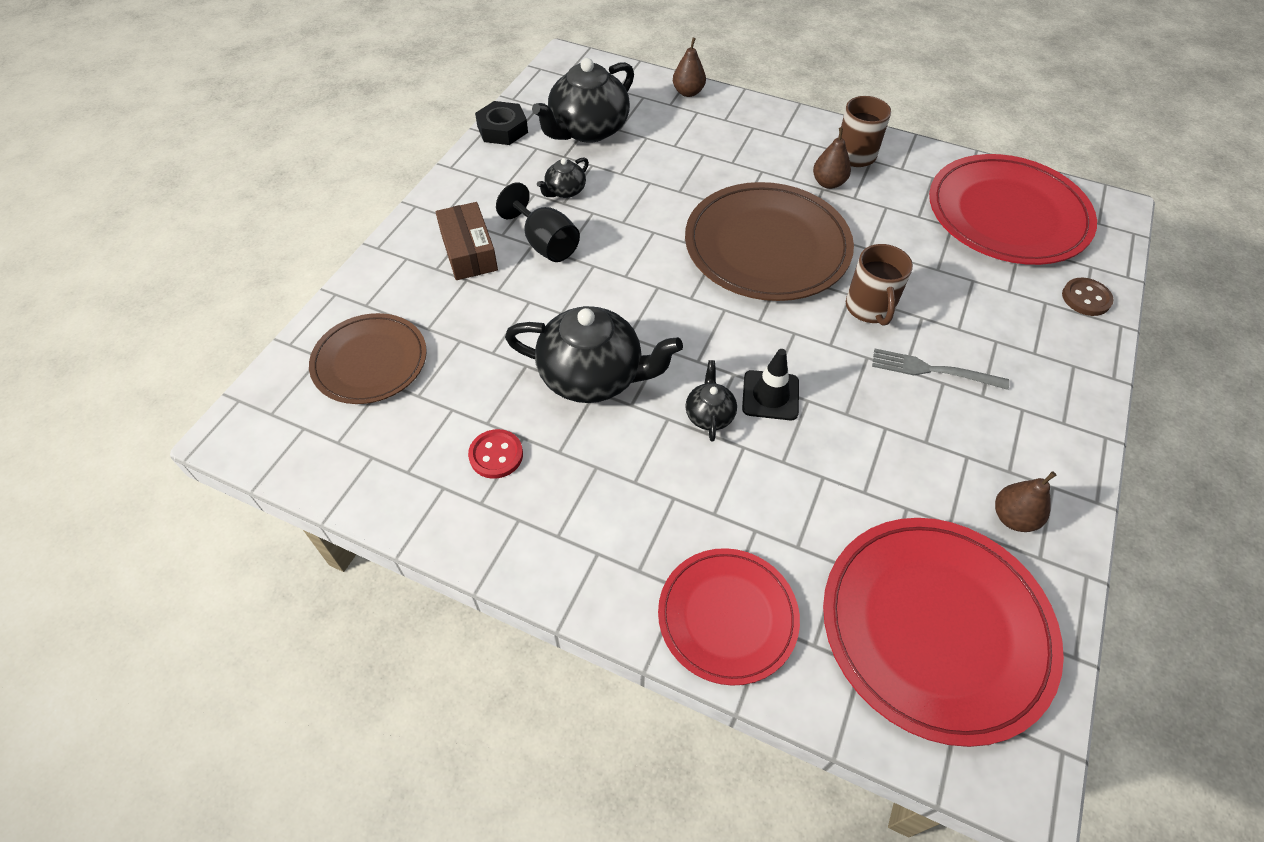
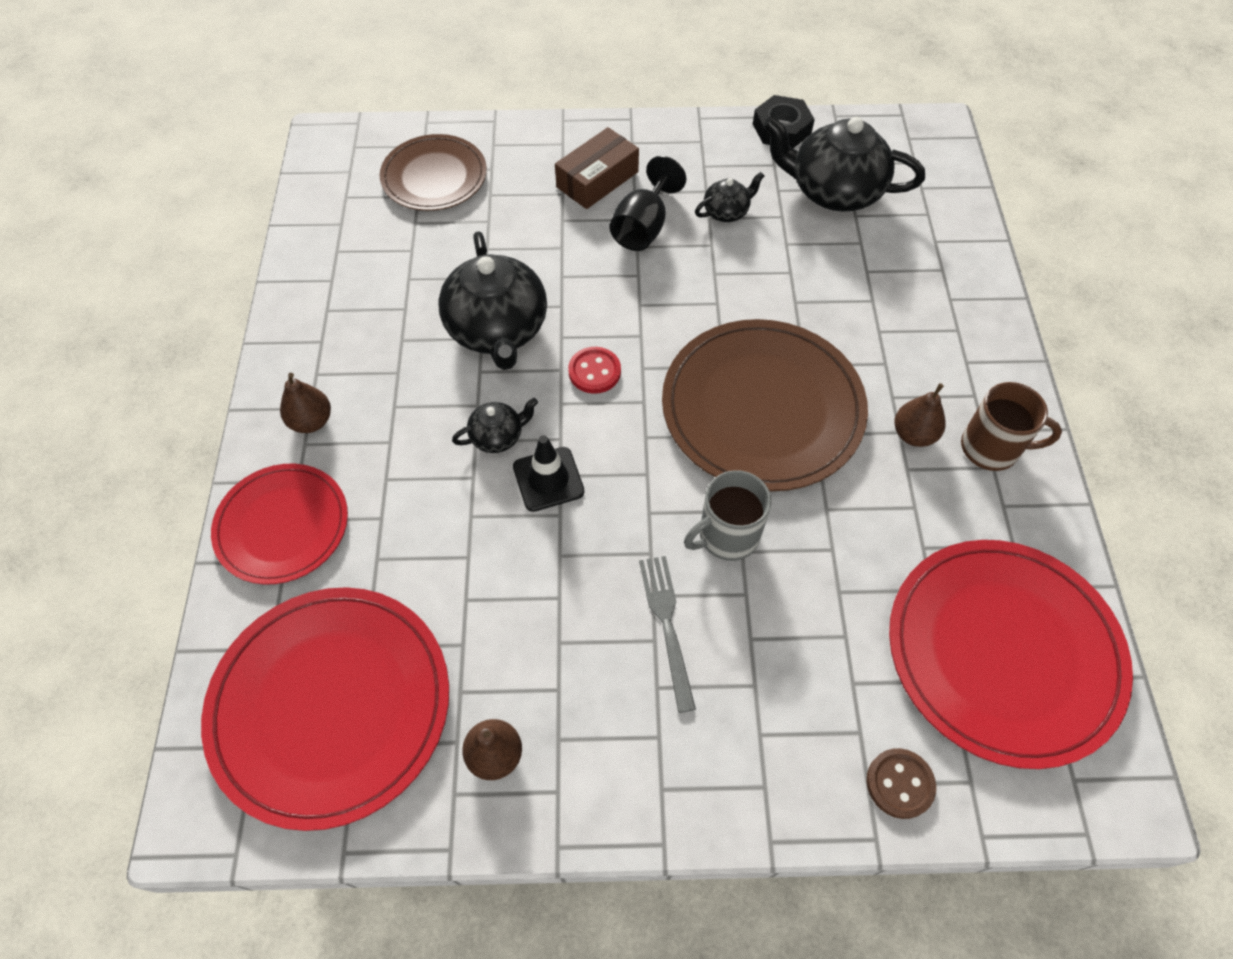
camera: 65 degrees right, 5 degrees up
red button [468,429,523,479] -> red button moved to [568,347,621,394]
black teapot [537,158,589,198] -> black teapot turned 135 degrees clockwise [695,172,764,222]
brown pear [673,37,706,97] -> brown pear moved to [280,373,331,433]
brown mug [846,244,913,326] -> grey mug [684,470,771,561]

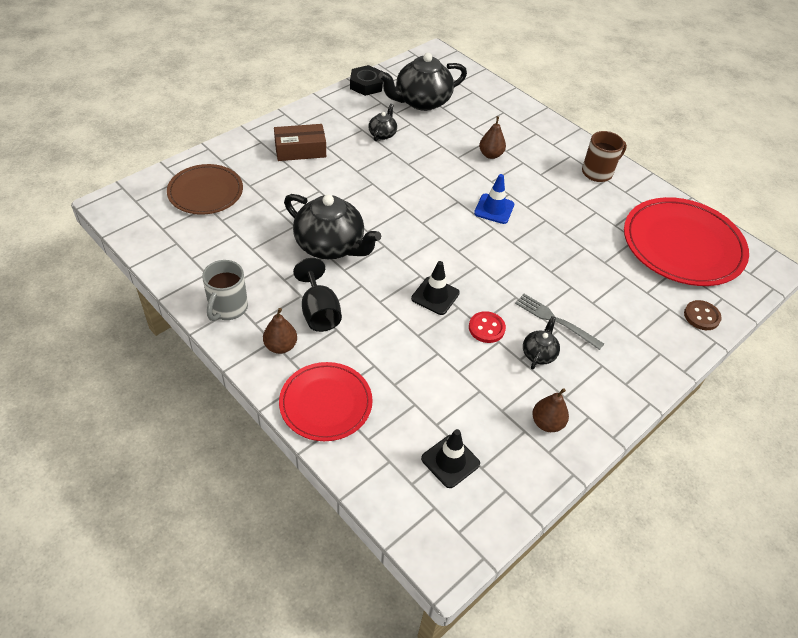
camera: 45 degrees left, 10 degrees down
red plate [201,587,449,831] -> black traffic cone [421,429,480,488]
black teapot [452,398,538,453] -> black teapot moved to [523,316,560,370]
brown box [555,127,639,209] -> brown box turned 75 degrees clockwise [274,124,326,161]
red button [568,347,621,394] -> red button moved to [469,311,506,343]
black goblet [610,156,686,251] -> black goblet moved to [293,258,342,332]
brown plate [662,319,868,491] -> blue traffic cone [474,174,514,224]
grey mug [684,470,771,561] -> grey mug moved to [202,260,248,321]
brown pear [895,383,946,447] -> brown pear moved to [479,116,506,159]

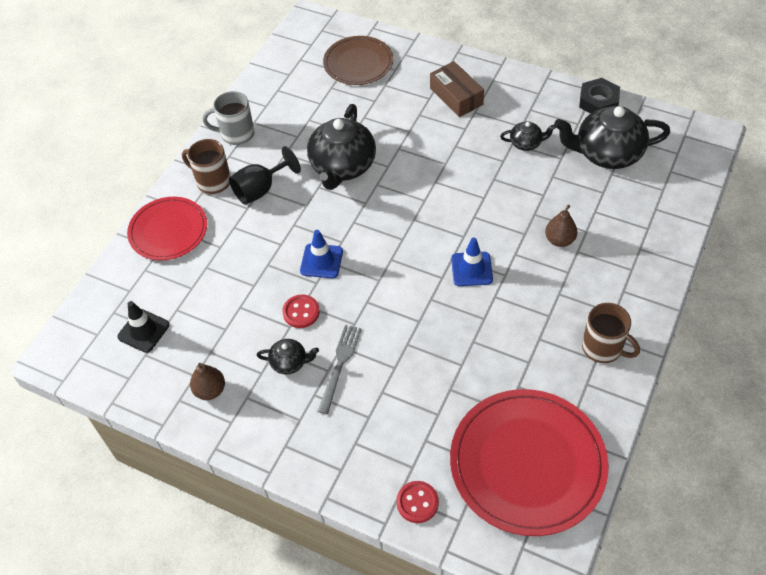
camera: 75 degrees right, 5 degrees up
brown pear [263,308,297,354] -> brown mug [182,139,231,194]
black teapot [379,53,467,111] -> black teapot turned 45 degrees counterclockwise [554,106,670,169]
black traffic cone [411,261,460,315] -> blue traffic cone [300,230,343,278]
brown button [684,300,722,330] -> red button [396,481,439,523]

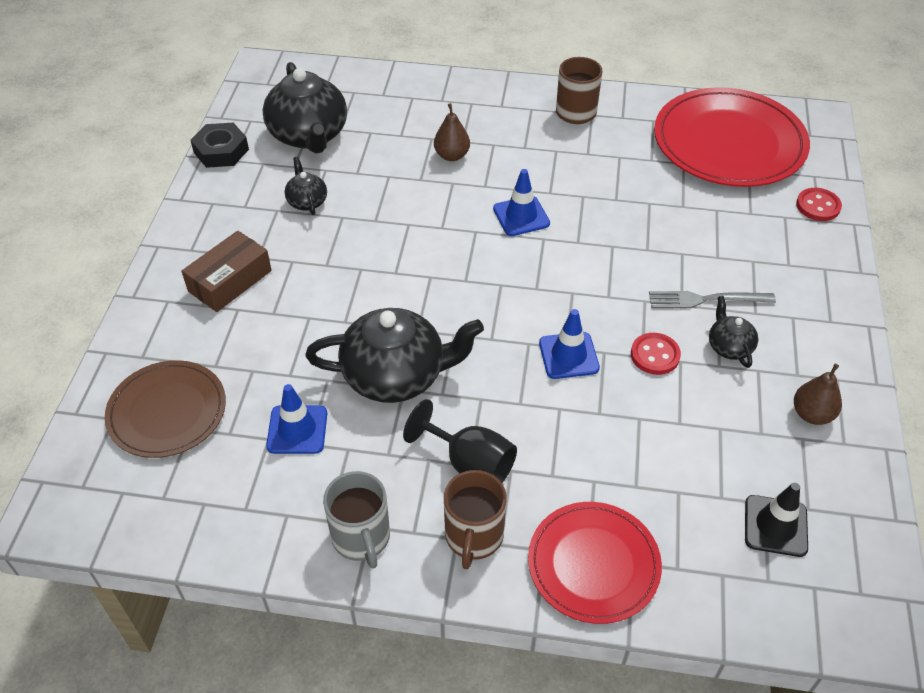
camera: 110 degrees left, 5 degrees down
none -> blue traffic cone [266,384,327,454]

